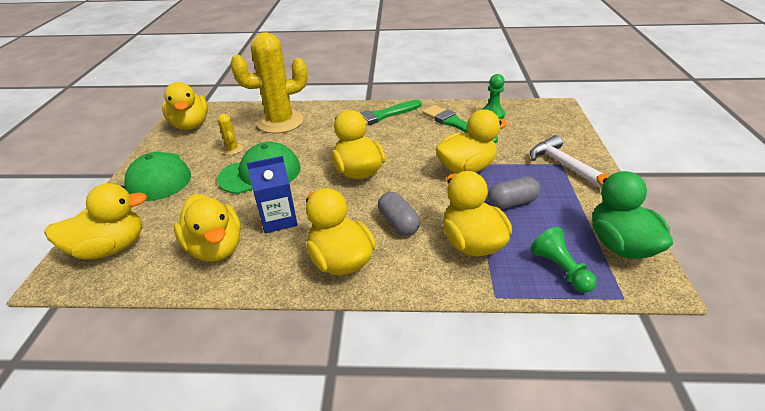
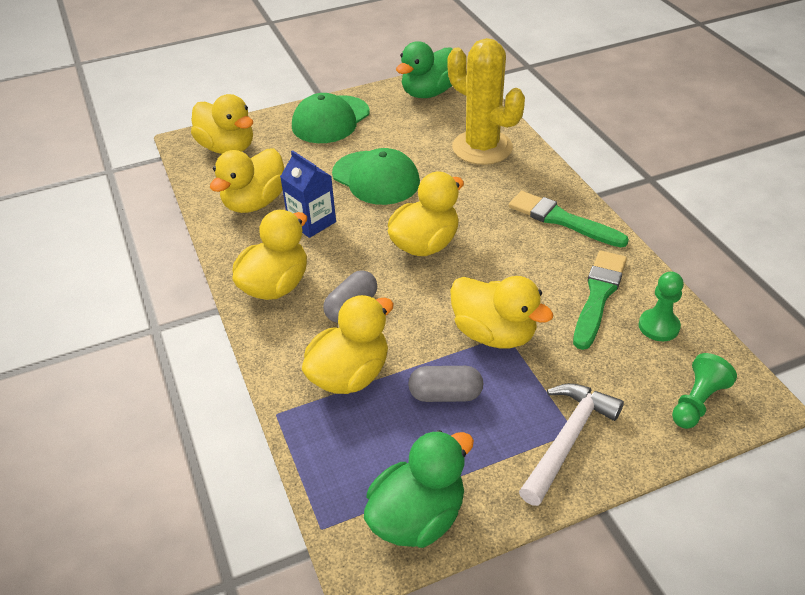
camera: 65 degrees right, 5 degrees up
yellow duck [162,82,208,130] -> green duck [396,41,452,98]
yellow cactus [218,114,243,155] -> none
grey capsule [488,177,540,209] -> grey capsule turned 45 degrees counterclockwise [408,366,483,402]
green pawn [531,227,597,293] -> green pawn moved to [672,353,737,429]

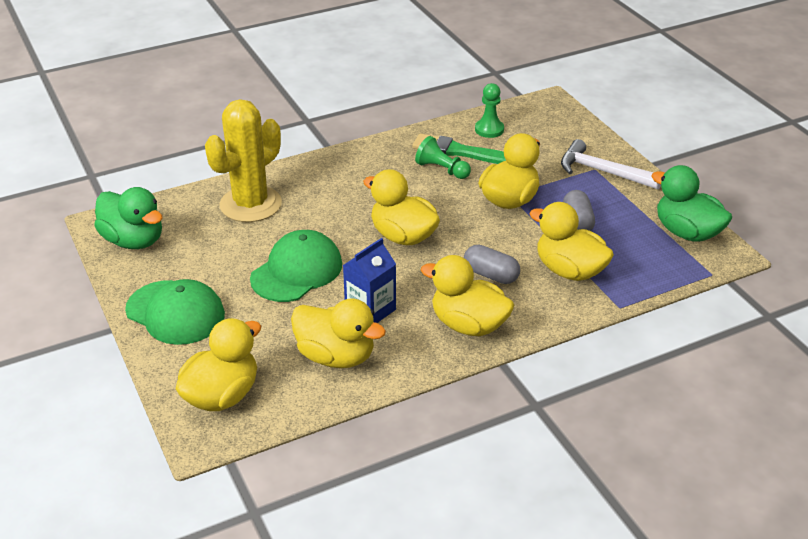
camera: 95 degrees left, 5 degrees down
green brush [509,191,629,247] -> none
green pawn [672,353,737,429] -> green pawn moved to [415,136,471,179]

